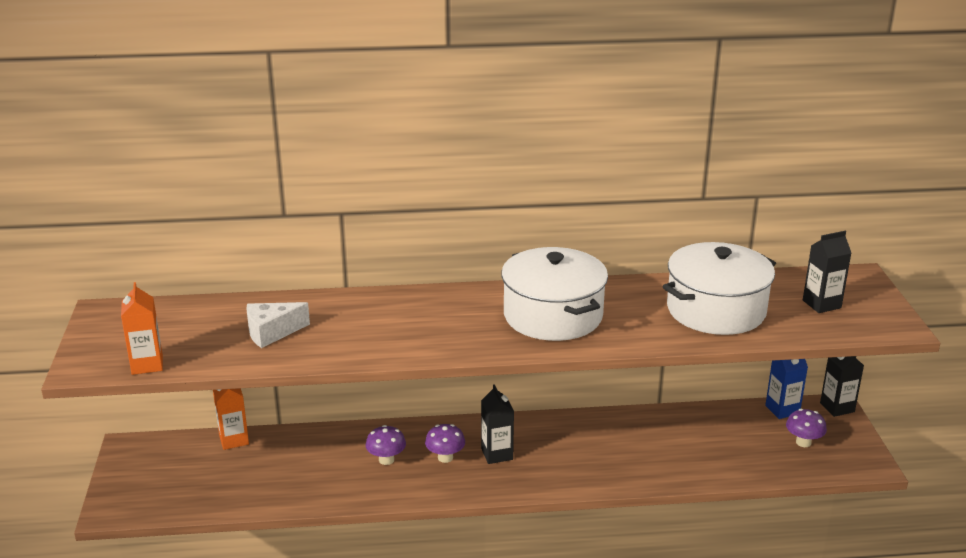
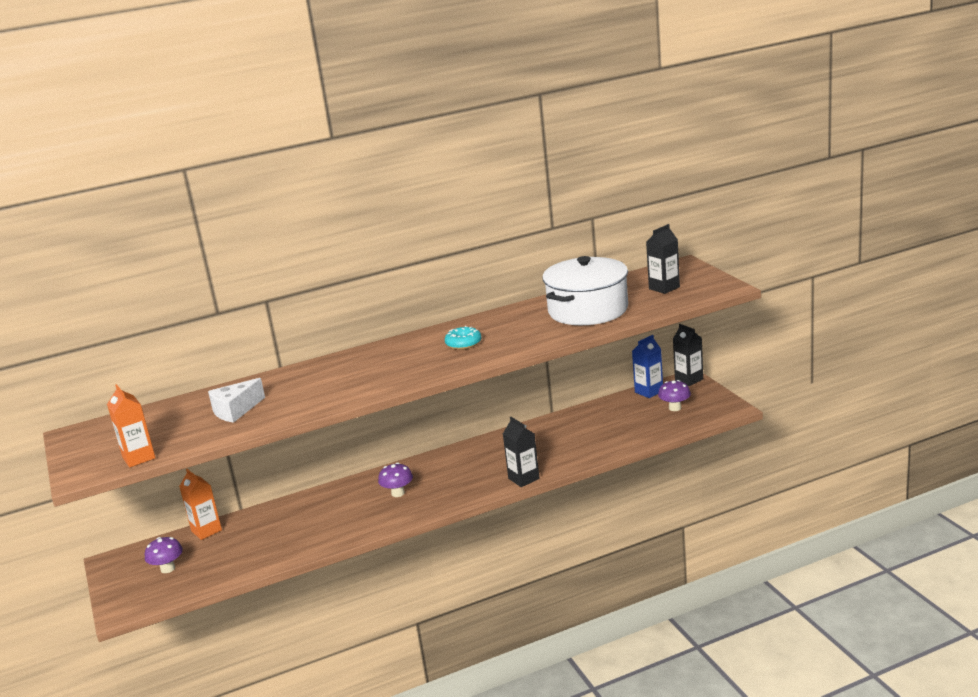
camera: 15 degrees left, 5 degrees down
purple mushroom [366,425,406,465] -> purple mushroom moved to [145,537,183,573]
black carton [481,384,514,464] -> black carton moved to [503,417,540,487]
white pot [501,247,608,341] -> turquoise donut [445,326,481,350]

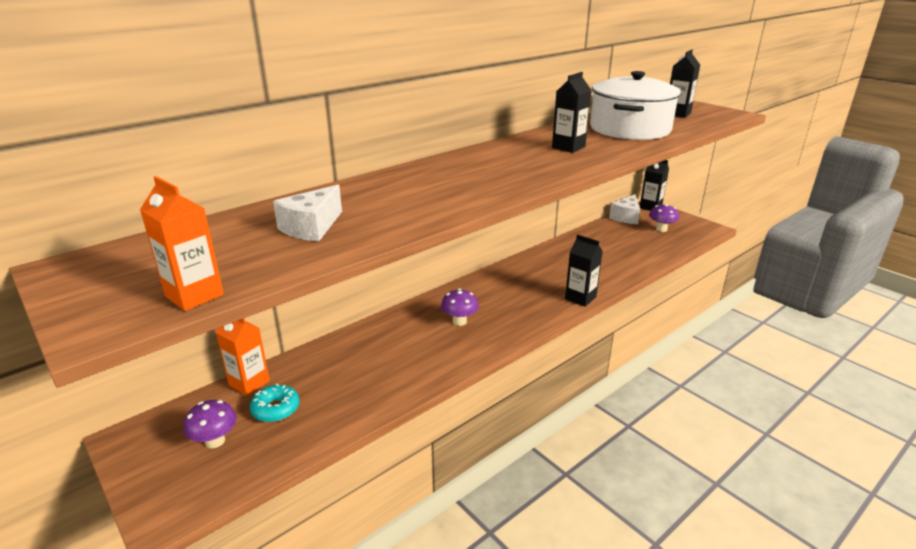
camera: 20 degrees left, 5 degrees up
turquoise donut [445,326,481,350] -> turquoise donut moved to [250,384,299,422]
blue carton [632,335,663,398] -> white cheese [609,194,640,224]
none -> black carton [552,72,592,153]

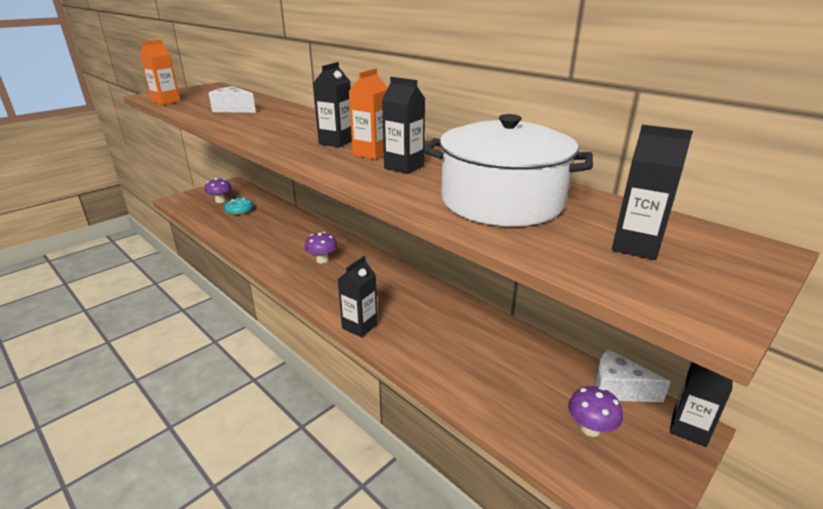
camera: 85 degrees right, 0 degrees up
orange carton [215,318,270,396] -> orange carton moved to [349,68,388,160]
none -> black carton [313,62,352,148]

